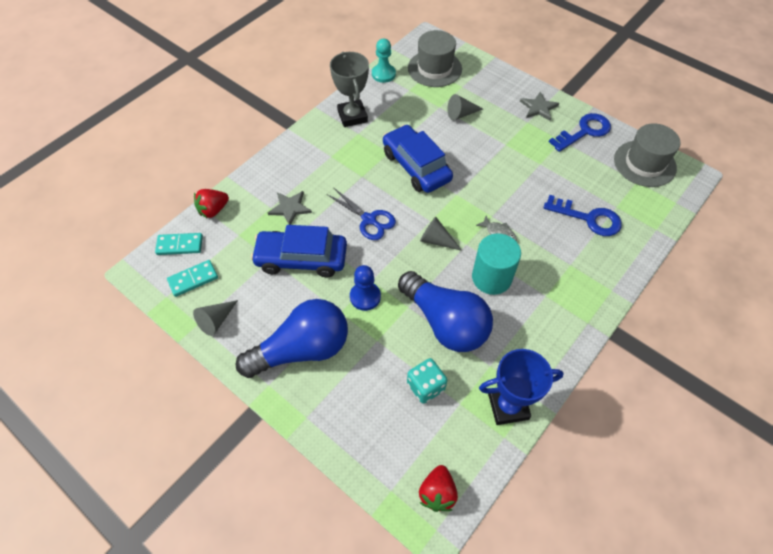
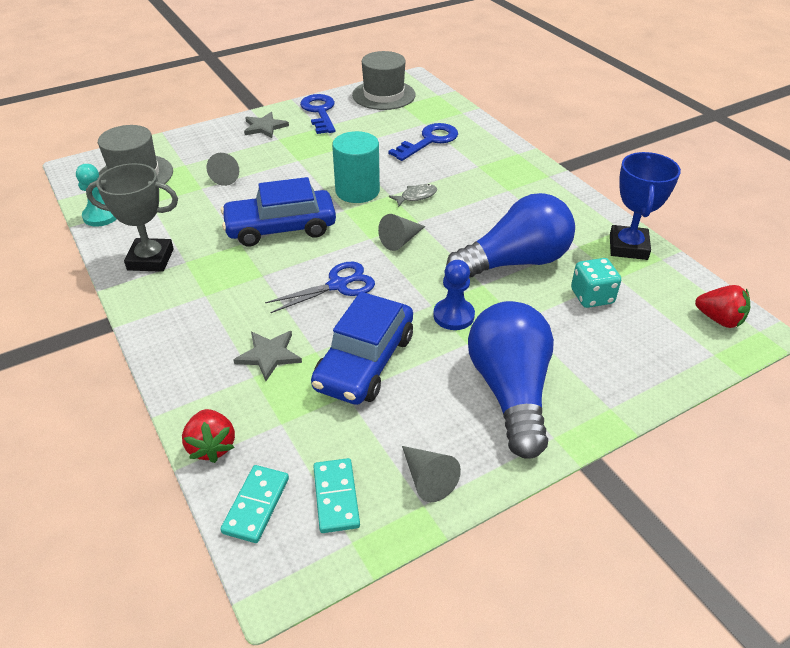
camera: 70 degrees left, 15 degrees down
turquoise cylinder [472,233,521,295] -> turquoise cylinder moved to [332,131,380,203]

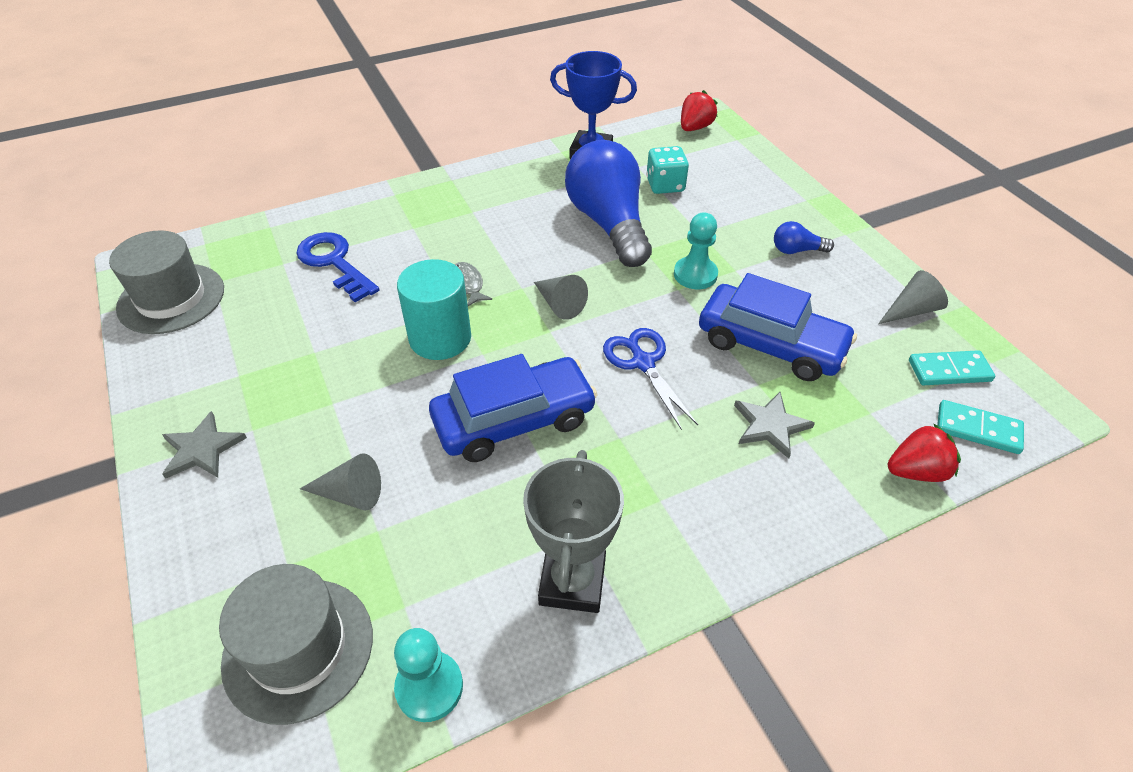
camera: 85 degrees left, 5 degrees up
blue car [221,177,336,246] -> blue car turned 105 degrees counterclockwise [429,354,598,462]
blue key [300,94,335,134] -> none
blue pawn [433,260,475,330] -> turquoise pawn [674,213,718,289]
blue light bulb [468,301,554,459] -> blue light bulb [774,221,834,254], size x0.41

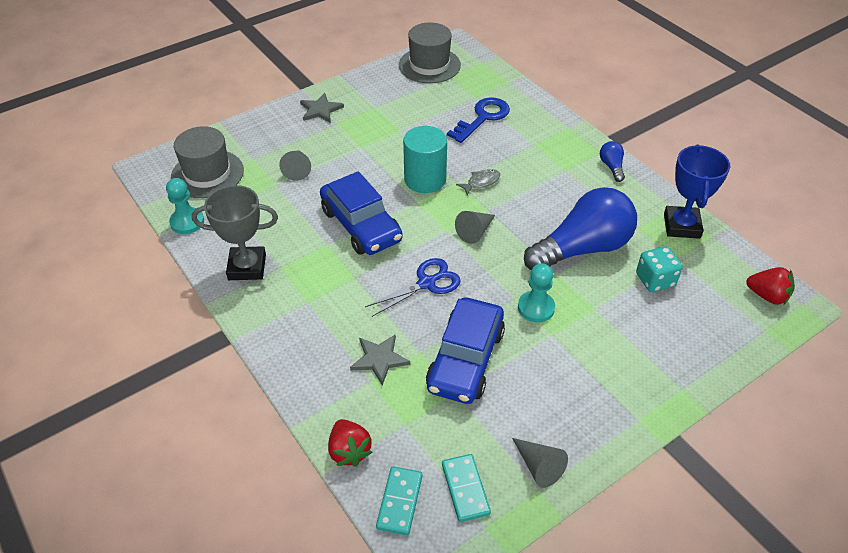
camera: 80 degrees right, 0 degrees up
blue light bulb [774,221,834,254] -> blue light bulb moved to [600,141,625,182]

